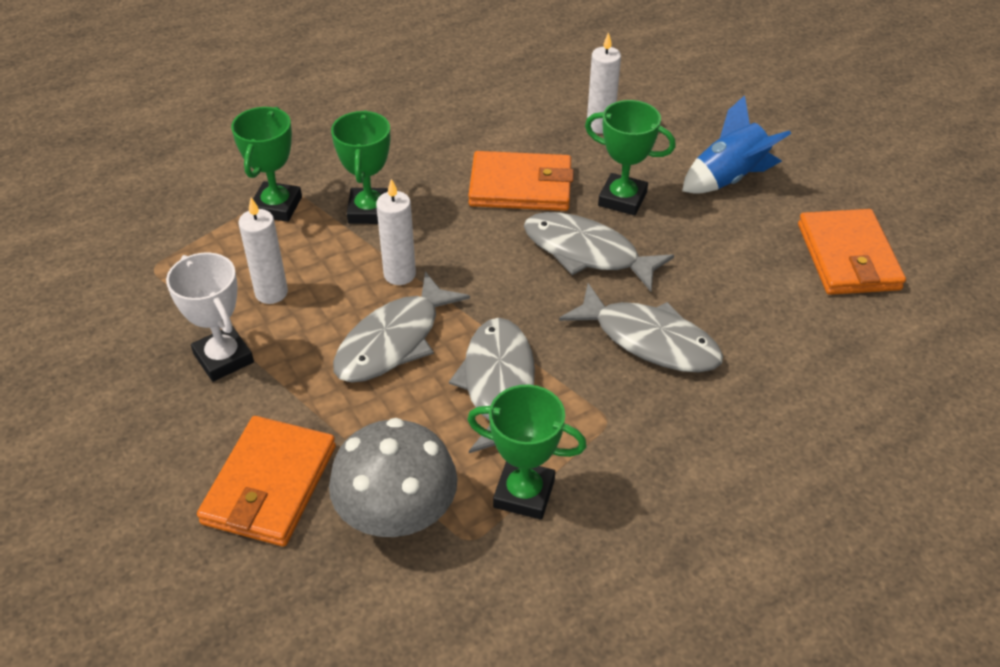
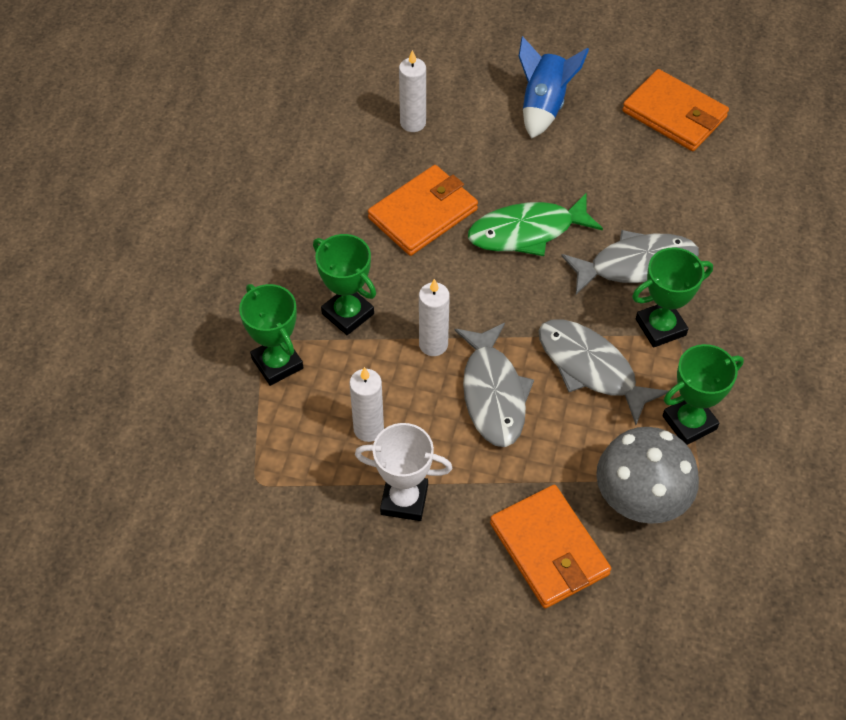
camera: 45 degrees left, 10 degrees up
grey fish [524,212,674,292] -> green fish [468,192,603,256]
green trophy [585,100,676,215] -> green trophy moved to [632,247,713,348]

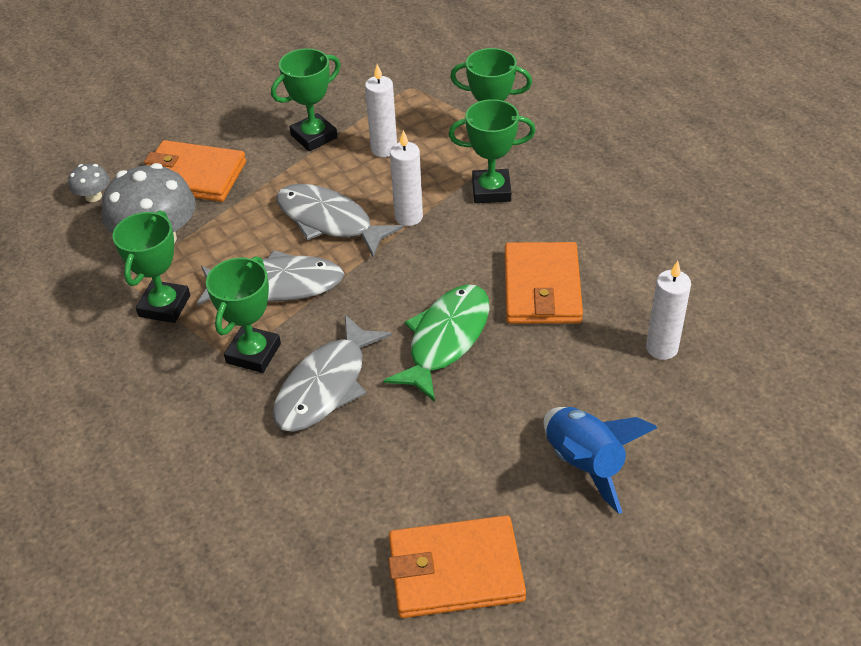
camera: 135 degrees right, 10 degrees down
white trophy [355,423,452,521] -> green trophy [271,48,341,151]
none -> grey mushroom [68,164,110,202]

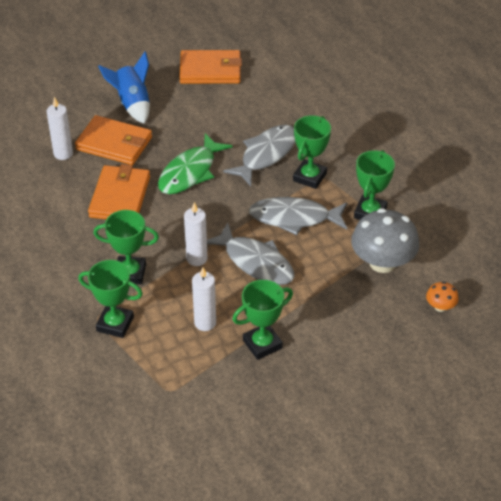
camera: 175 degrees left, 0 degrees up
grey mushroom [68,164,110,202] -> orange mushroom [426,282,459,312]
orange wallet [144,140,246,202] -> orange wallet moved to [75,115,152,165]

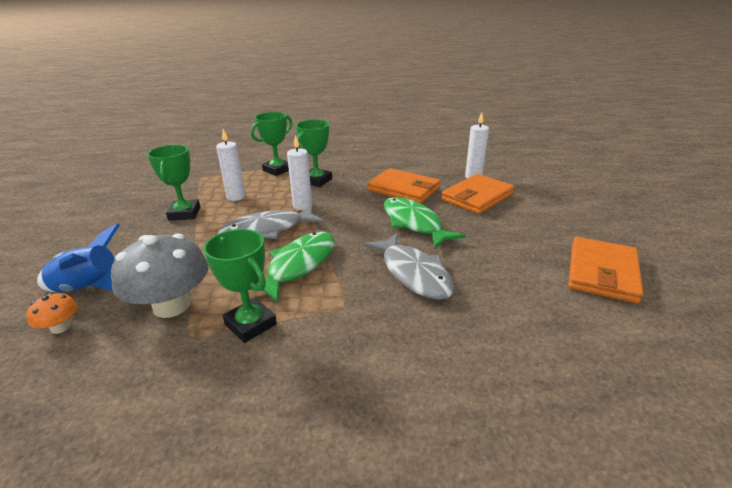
camera: 115 degrees right, 15 degrees down
blue rocket [98,52,150,124] -> blue rocket moved to [37,223,120,293]
grey fish [249,197,347,235] -> green fish [250,231,335,303]
green trophy [293,115,331,189] -> none

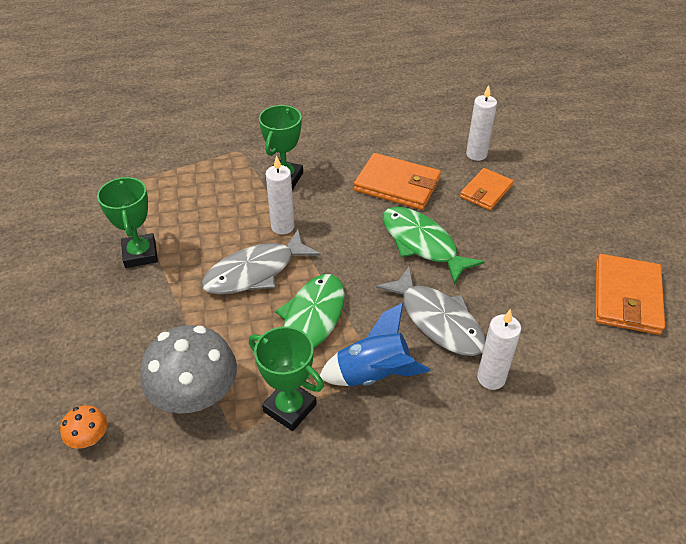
camera: 10 degrees left, 15 degrees up
blue rocket [37,223,120,293] -> blue rocket moved to [320,303,430,386]
white candle [216,129,245,201] -> white candle moved to [477,309,521,390]
green trophy [251,112,292,176] -> none
orange wallet [441,174,515,214] -> orange wallet [460,168,513,210], size x0.64

